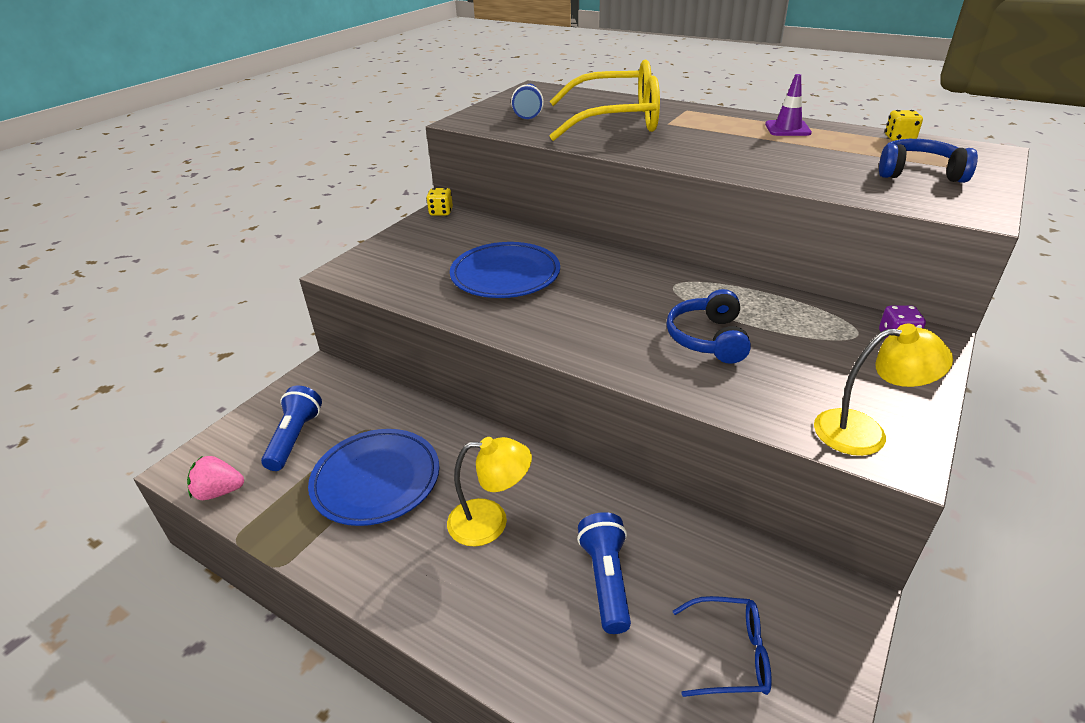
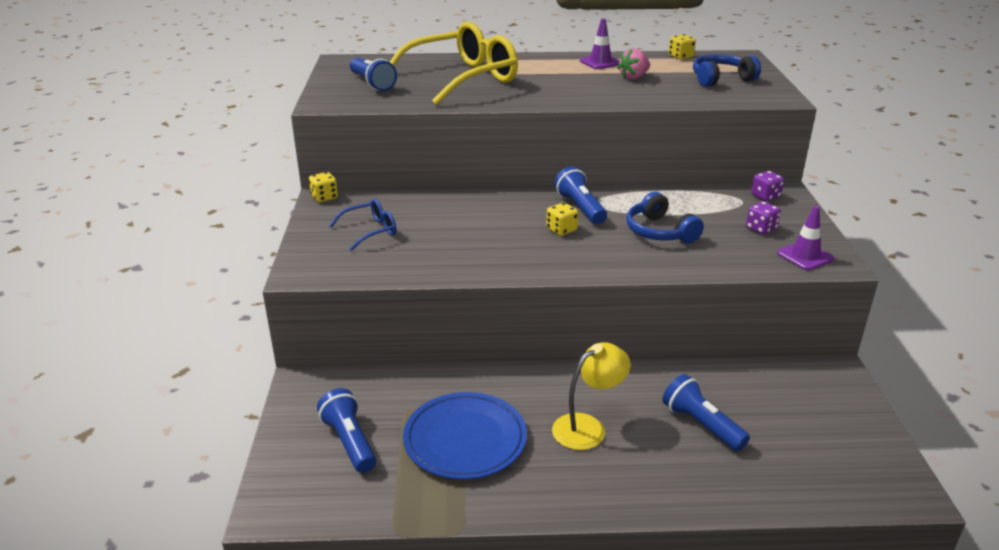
camera: 35 degrees left, 5 degrees down
pink strawberry [187,456,244,500] -> pink strawberry moved to [617,48,650,80]
blue plate [450,242,560,298] -> none
blue glasses [673,596,772,697] -> blue glasses moved to [329,199,396,251]
yellow lamp [814,324,953,456] -> purple traffic cone [777,206,834,270]
none -> yellow dice [546,202,578,236]
none -> blue flashlight [554,167,607,224]
none -> purple dice [746,201,781,235]

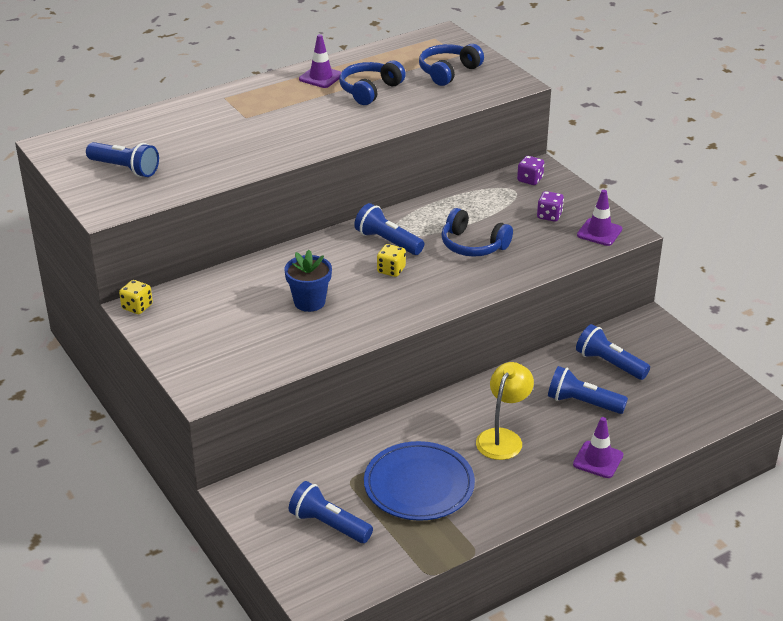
camera: 30 degrees left, 5 degrees up
blue glasses [329,199,396,251] -> none
yellow glasses [390,22,518,105] -> none
pink strawberry [617,48,650,80] -> blue headphones [340,60,406,105]
yellow dice [669,34,696,60] -> none
none -> blue flower pot [285,250,332,312]
none -> purple traffic cone [573,417,623,478]
none -> blue flashlight [576,324,650,380]

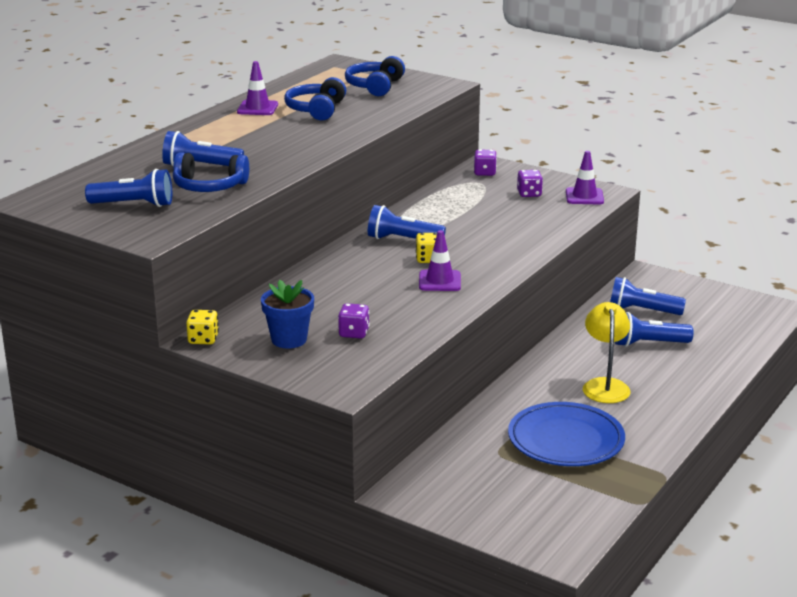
camera: 25 degrees left, 10 degrees down
blue flower pot [285,250,332,312] -> blue flower pot moved to [261,280,314,349]
blue flashlight [289,481,373,543] -> blue flashlight moved to [162,131,244,166]
blue headphones [441,208,513,257] -> blue headphones moved to [173,152,249,192]
purple traffic cone [573,417,623,478] -> purple traffic cone moved to [419,230,461,291]
none -> purple dice [338,303,370,339]

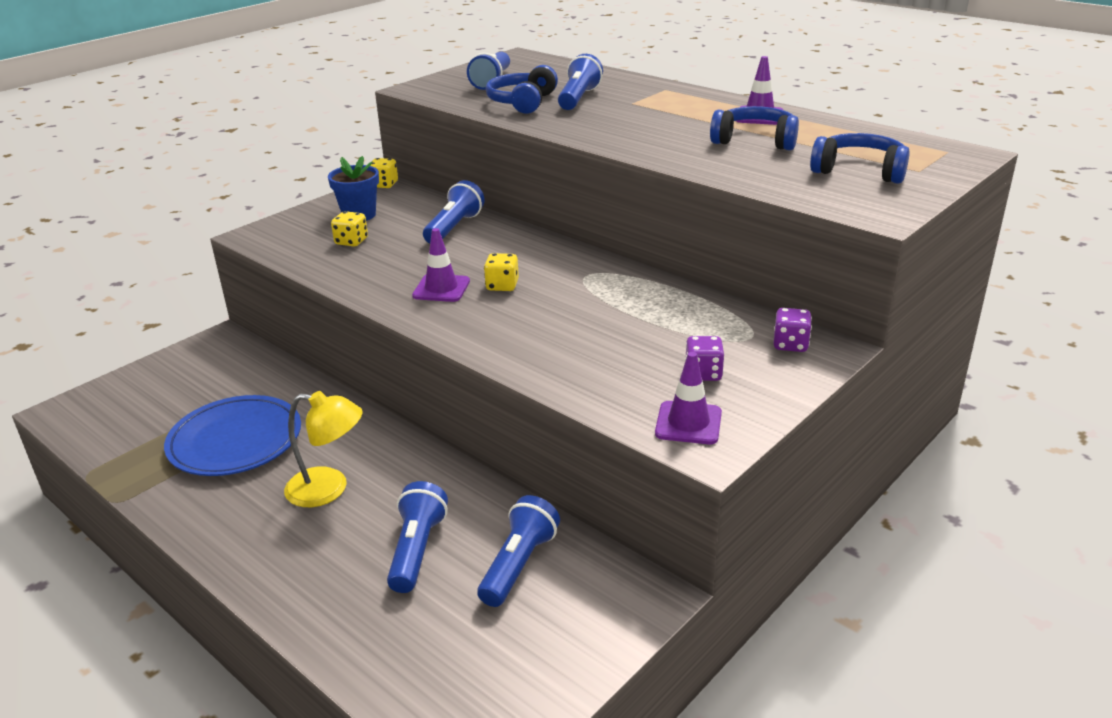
camera: 100 degrees right, 5 degrees up
purple dice [338,303,370,339] -> yellow dice [331,211,368,246]
blue flashlight [368,205,446,239] -> blue flashlight moved to [423,180,485,243]

